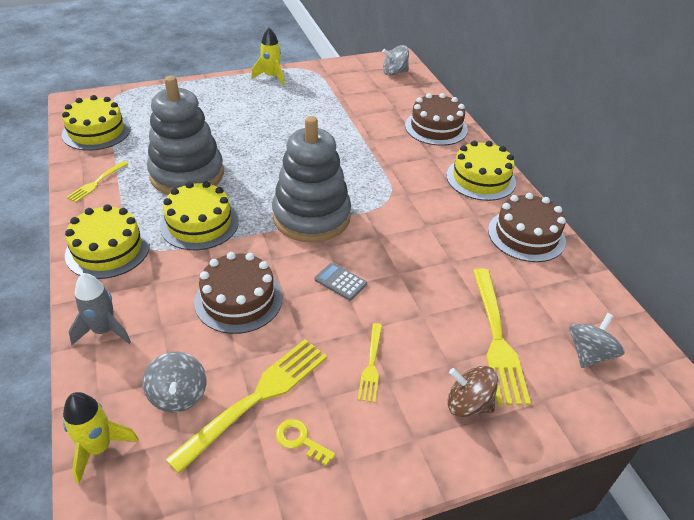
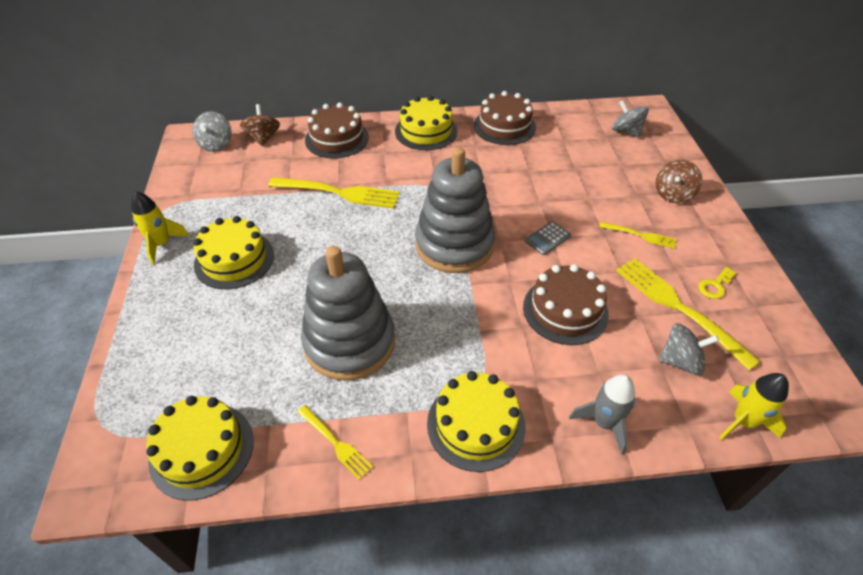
camera: 75 degrees left, 5 degrees up
yellow cake [160,181,239,250] -> yellow cake moved to [193,216,274,289]
yellow fork [473,269,531,405] -> yellow fork moved to [268,177,400,208]
none -> brown spinning top [240,104,280,147]

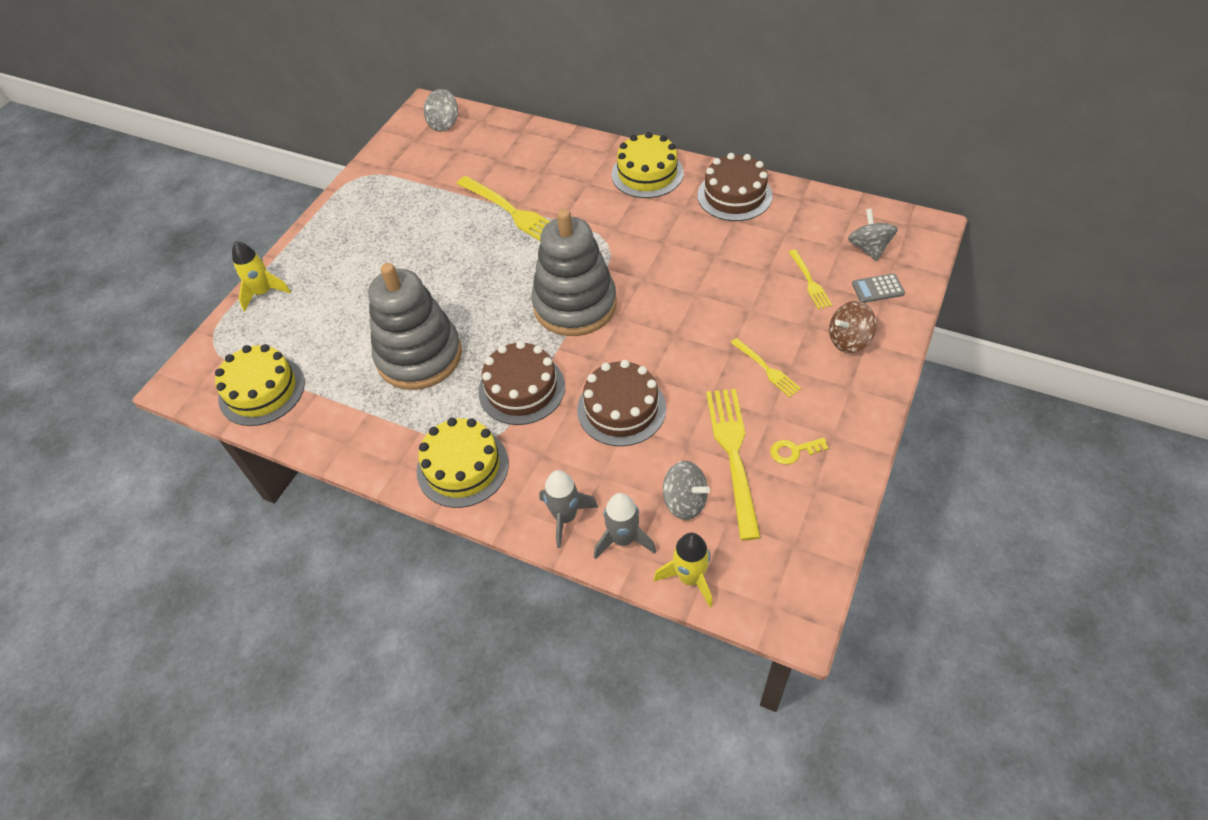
camera: 35 degrees right, 5 degrees up
yellow rocket [131,191,189,265] -> yellow rocket moved to [232,241,291,311]
yellow cake [193,216,274,289] -> none
brown spinning top [240,104,280,147] -> none
yellow fork [298,405,373,480] -> yellow fork moved to [789,250,832,309]
brown cake [305,103,369,158] -> brown cake moved to [478,341,565,425]
grey calculator [525,221,571,255] -> grey calculator moved to [852,273,905,303]
none -> grey rocket [594,493,656,559]

